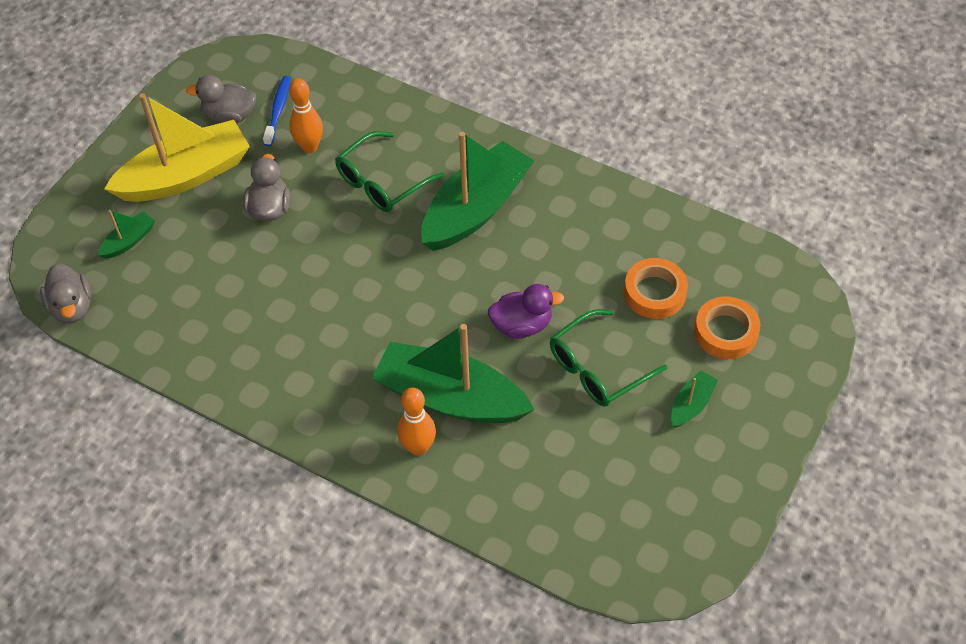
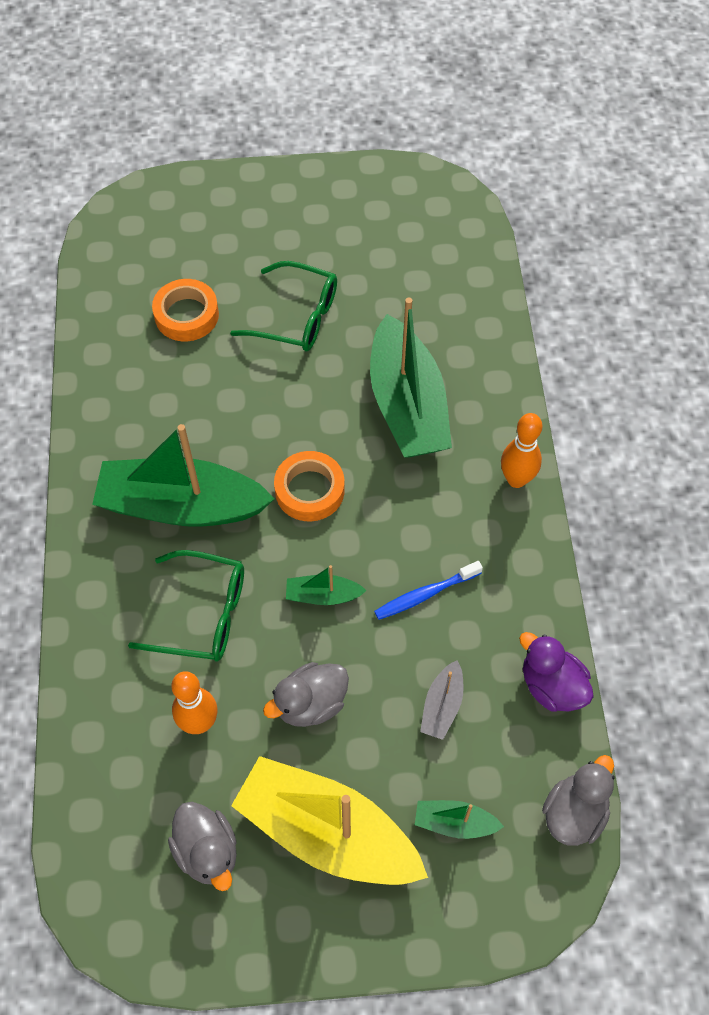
camera: 125 degrees left, 5 degrees up
blue toothbrush [263,76,291,146] -> blue toothbrush moved to [374,561,483,620]
orange bowling pin [397,387,436,456] -> orange bowling pin moved to [501,413,542,488]
purple duck [488,284,564,339] -> purple duck moved to [519,632,594,712]
green boat [671,370,718,428] -> green boat moved to [286,565,367,605]
orange tape [694,297,761,359] -> orange tape moved to [274,451,345,521]
none -> grey boat [420,660,464,740]

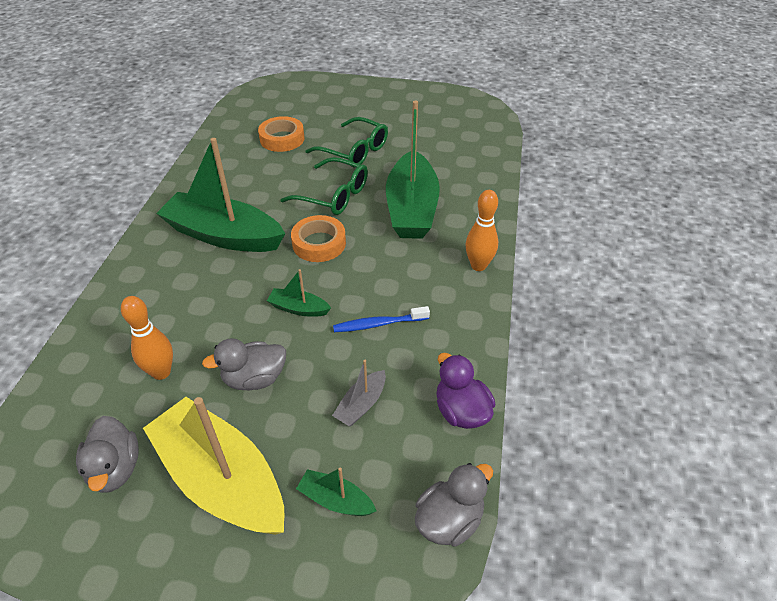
camera: 15 degrees right, 15 degrees down
green glasses [128,550,244,662] -> green glasses moved to [280,157,368,215]

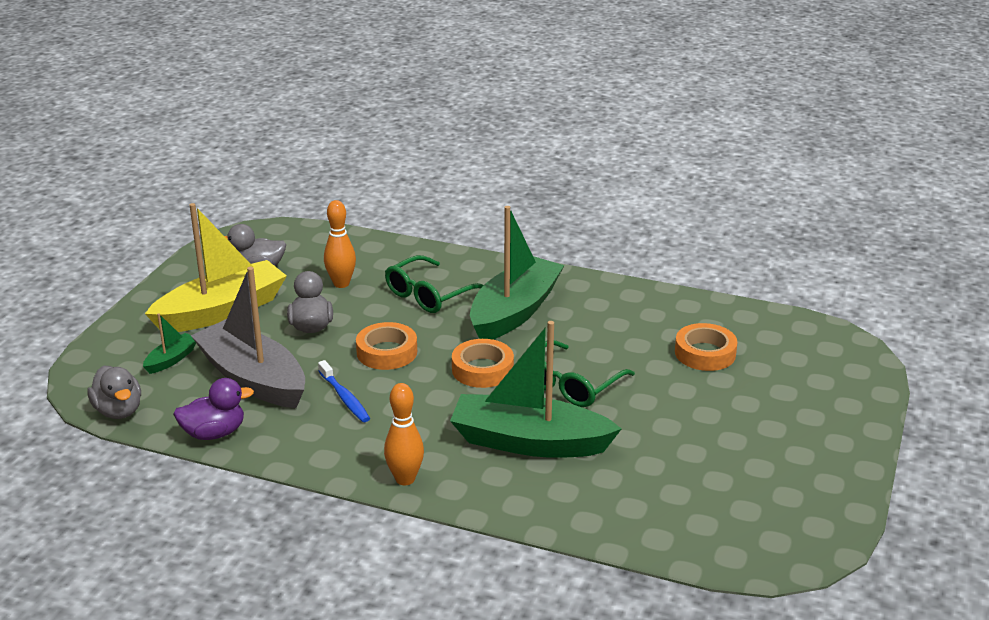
camera: 100 degrees right, 15 degrees down
green boat [267,269,331,317] -> orange tape [356,322,417,370]
green glasses [305,117,388,168] -> green glasses moved to [385,255,484,313]
grey boat [332,360,386,427] -> grey boat [191,267,305,408], size x2.29
blue toothbrush [333,306,430,332] -> blue toothbrush turned 150 degrees clockwise [318,360,370,422]

